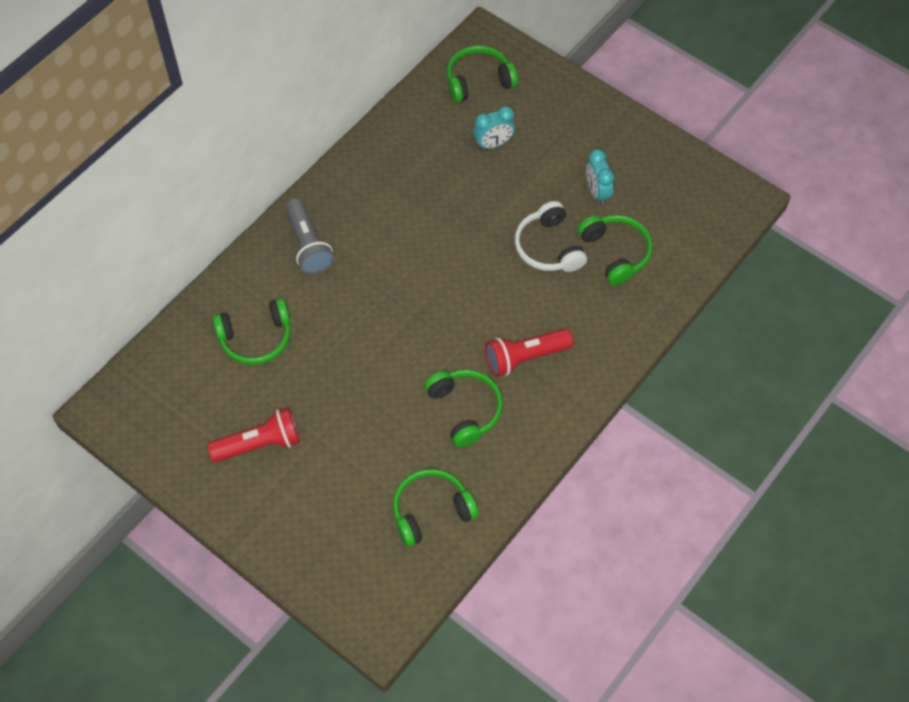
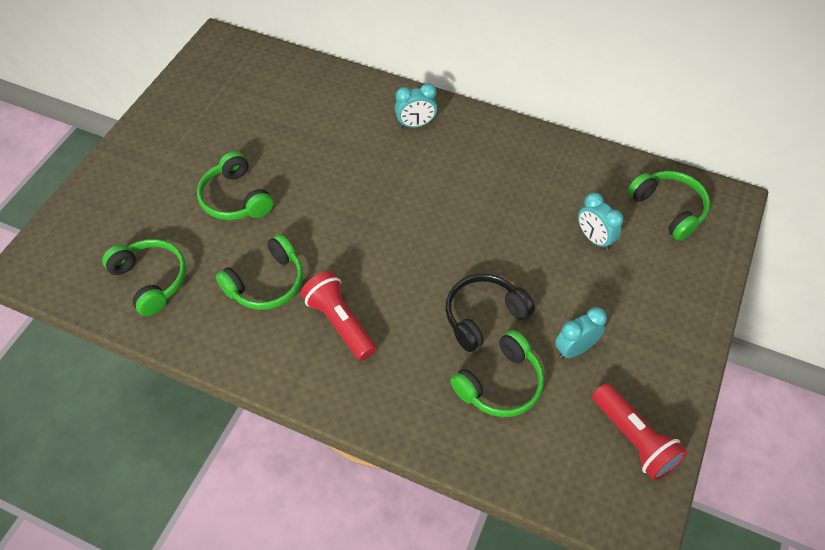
camera: 75 degrees right, 5 degrees down
red flashlight [207,407,300,462] -> red flashlight moved to [592,383,688,481]
green headphones [212,298,291,365] -> green headphones moved to [197,151,273,220]
grey flashlight [285,198,334,274] -> turquoise clock [395,83,437,128]
white headphones [515,201,587,272] -> black headphones [446,274,535,352]

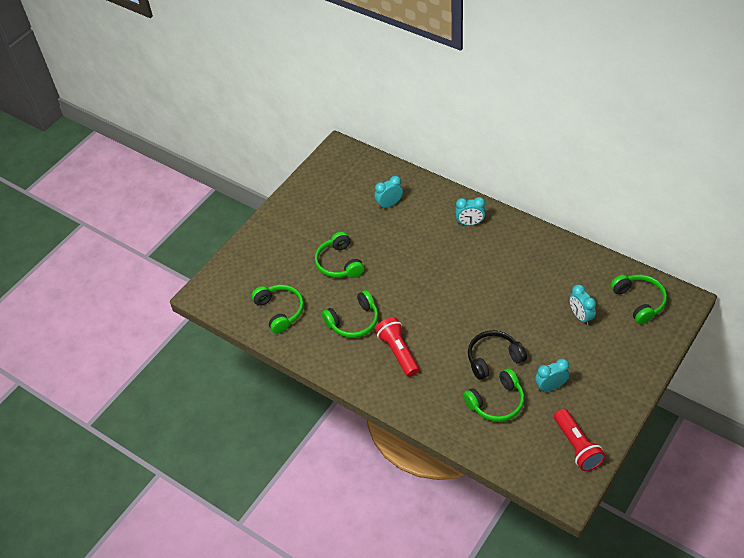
camera: 15 degrees right, 5 degrees down
none -> turquoise clock [374,176,403,209]

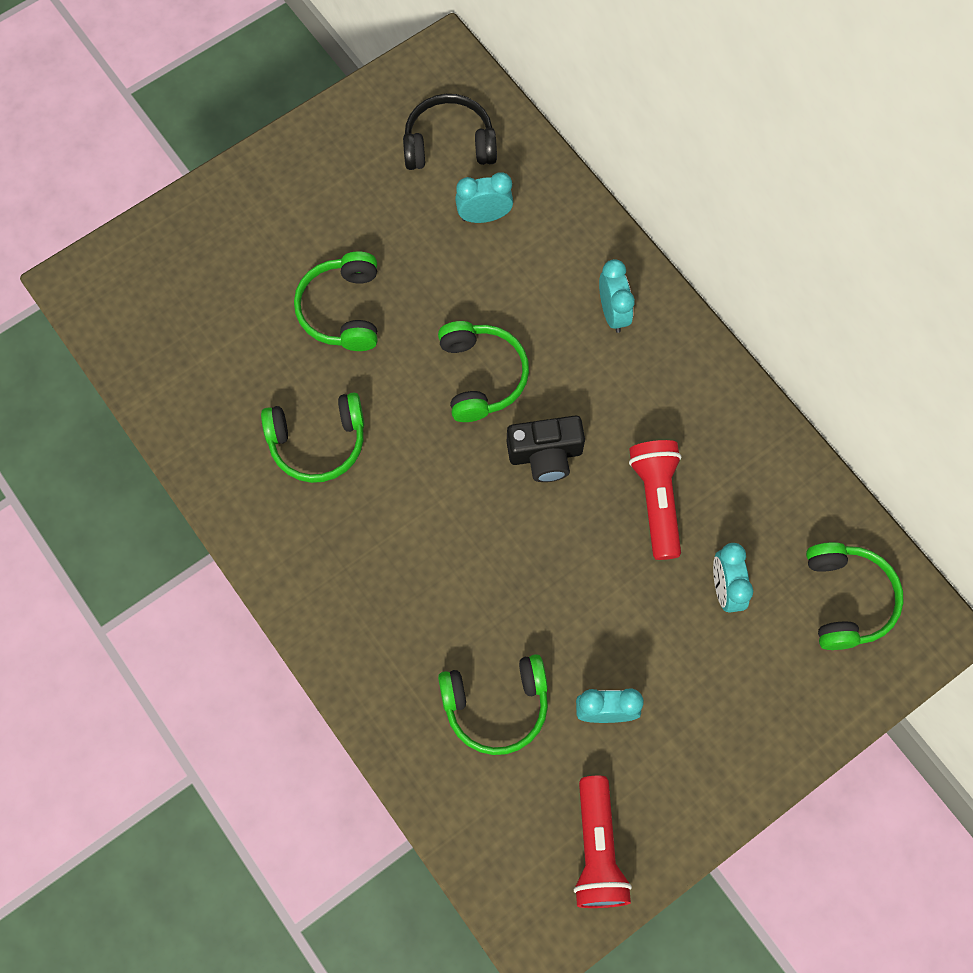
camera: 15 degrees right, 20 degrees up
green headphones [251,285,304,334] -> green headphones moved to [438,321,529,422]
red flashlight [375,317,419,377] -> red flashlight moved to [629,440,682,560]
turquoise clock [455,197,485,226] -> turquoise clock turned 120 degrees counterclockwise [599,259,635,333]
black headphones [468,330,527,380] -> black headphones moved to [403,94,497,170]
none -> black camera [507,415,585,482]

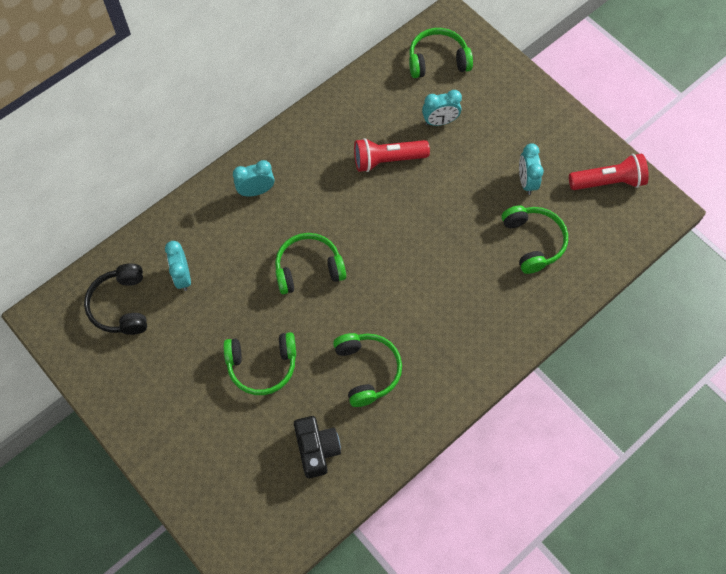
camera: 95 degrees left, 5 degrees down
black camera [507,415,585,482] -> black camera moved to [294,416,341,478]

